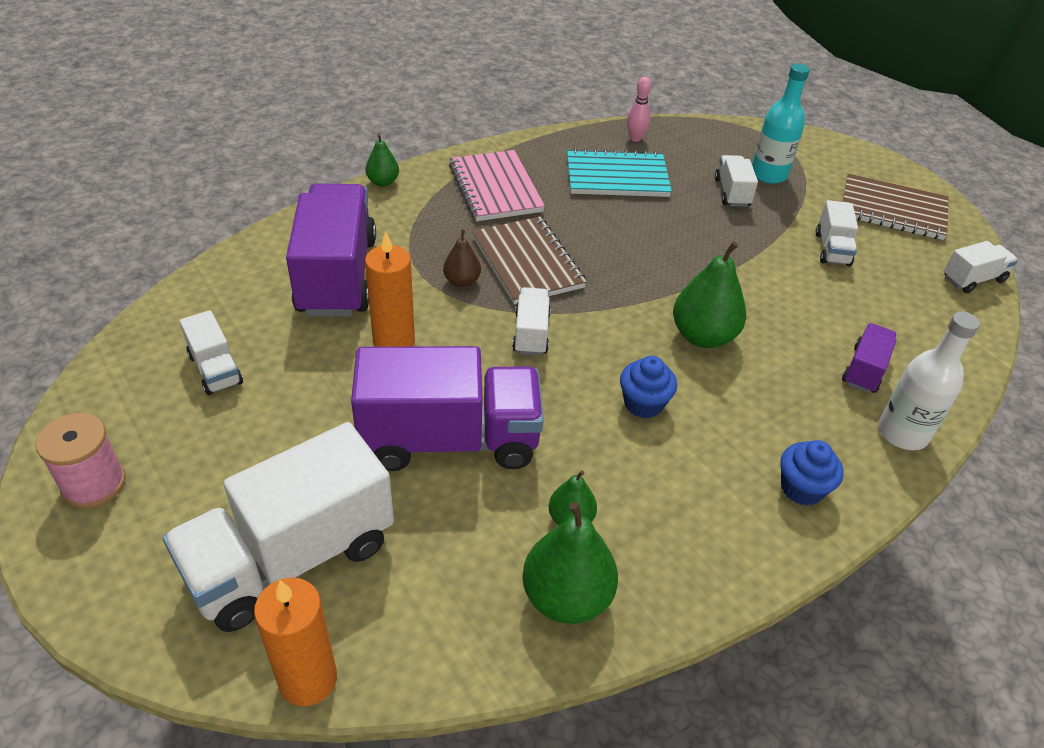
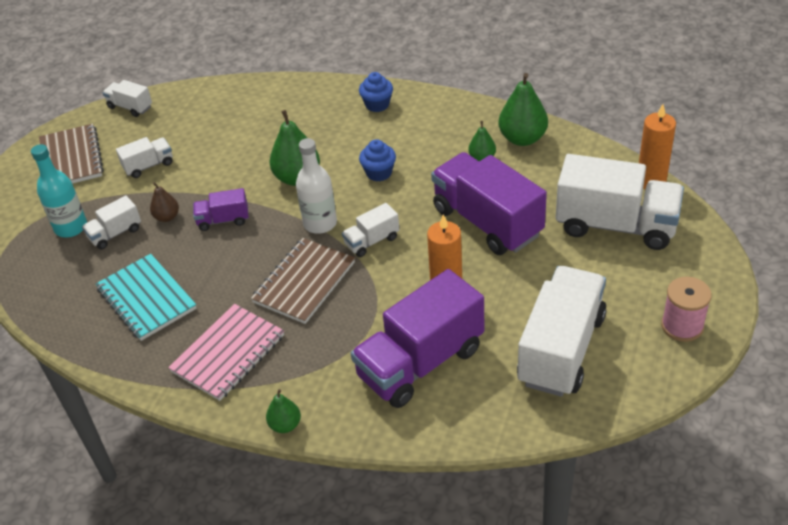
camera: 120 degrees left, 0 degrees up
white truck [180,310,243,395] -> white truck [517,266,607,397], size x2.13
brown pear [443,229,481,287] -> brown pear moved to [150,182,179,222]
pink bowling pin [627,77,651,142] -> none
purple truck [842,323,897,393] -> purple truck moved to [193,188,249,231]
white bottle [878,312,980,450] -> white bottle moved to [296,138,337,234]

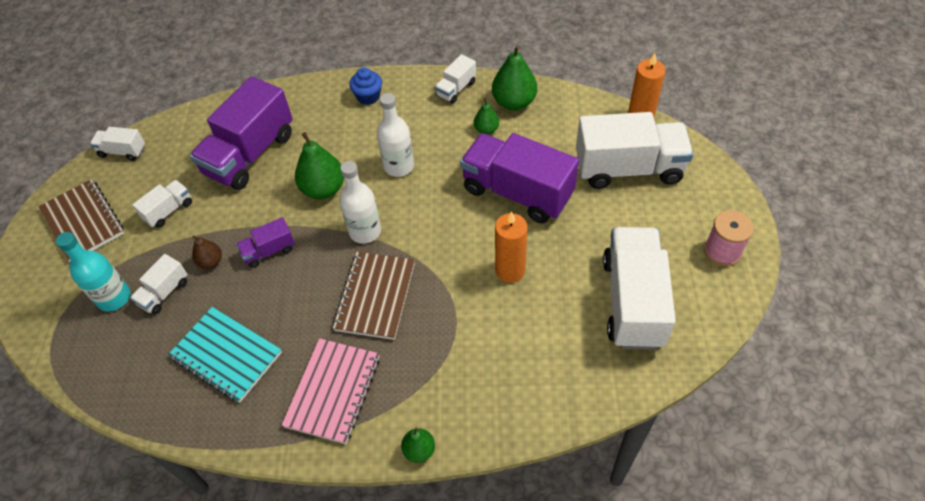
camera: 20 degrees left, 10 degrees up
white truck [342,203,399,257] -> white truck moved to [435,54,476,104]
purple truck [351,269,484,408] -> purple truck moved to [190,76,293,190]
blue cupcake [359,139,396,181] -> white bottle [377,93,414,177]

